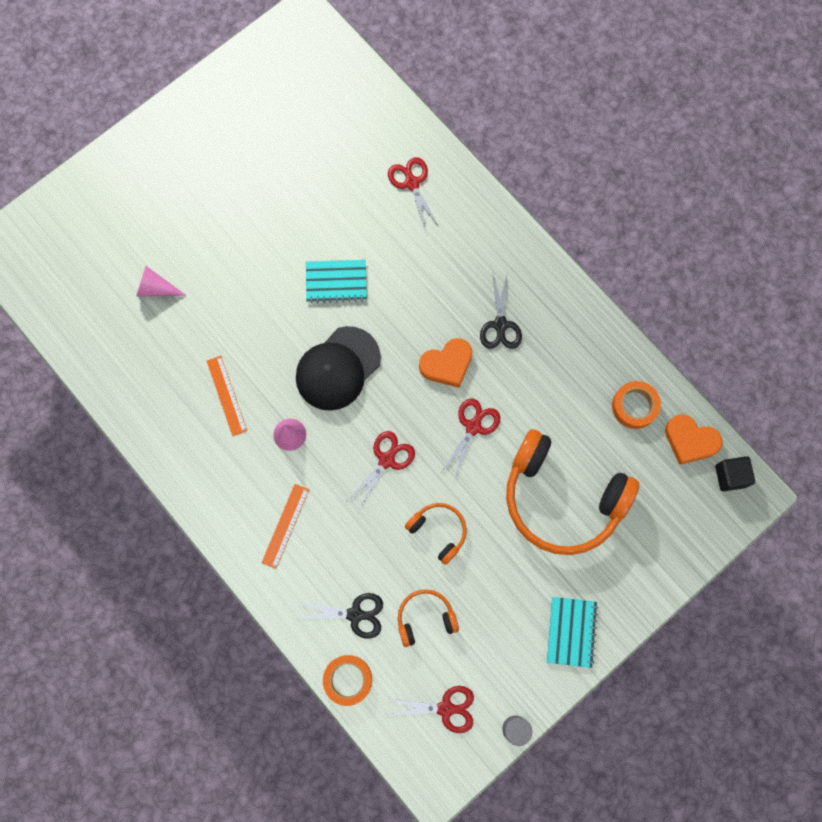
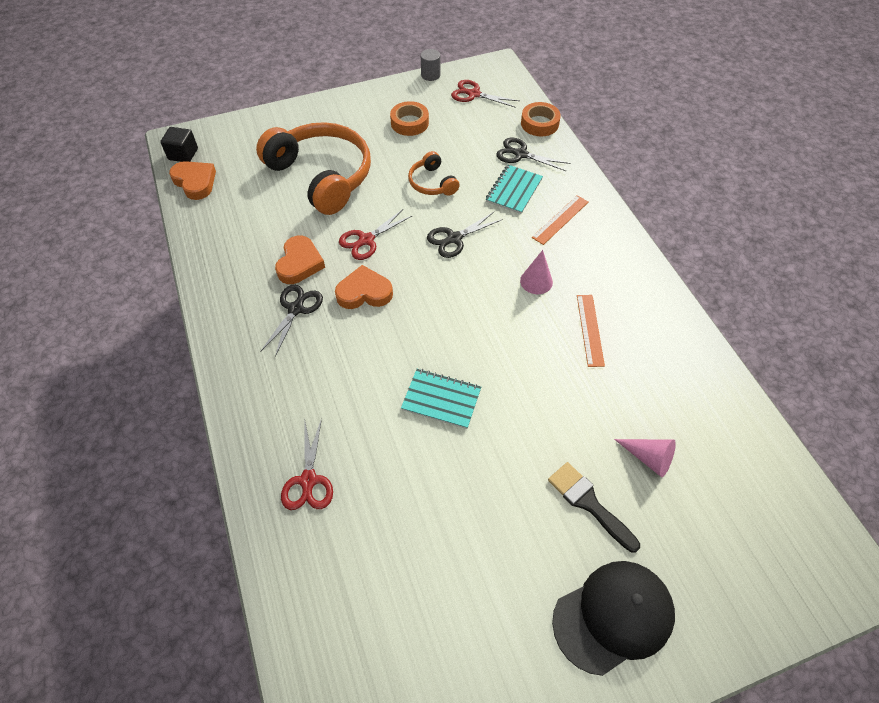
camera: 160 degrees left, 20 degrees down
black cap [296,326,381,411] -> black cap moved to [552,561,675,676]
red scissors [348,431,415,509] -> black scissors [427,212,503,258]
orange headphones [398,589,459,647] -> none
turquoise notebook [547,597,598,668] -> turquoise notebook moved to [486,165,543,214]
orange tape [612,381,661,429] -> orange tape moved to [390,101,429,136]
none -> orange heart [275,236,325,284]
none -> black brush [548,462,640,553]

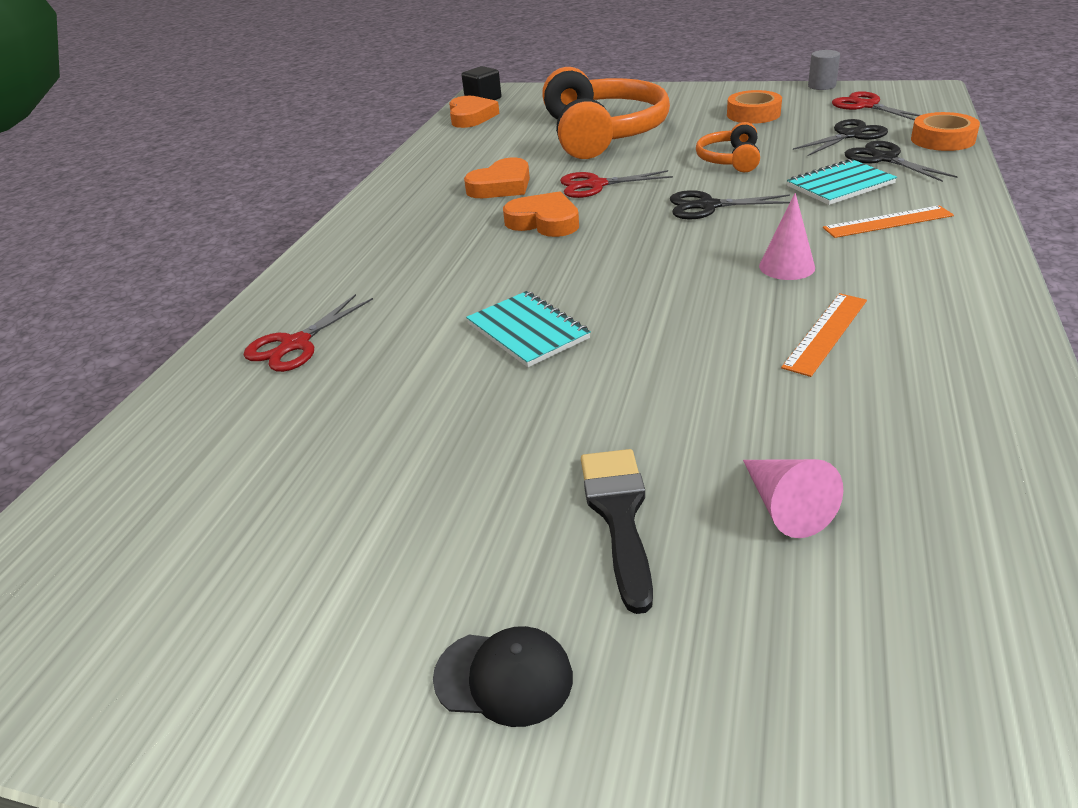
camera: 40 degrees right, 20 degrees down
black scissors [260,285,323,357] -> black scissors moved to [793,119,888,156]
black cap [552,561,675,676] -> black cap [433,626,573,727], size x0.52

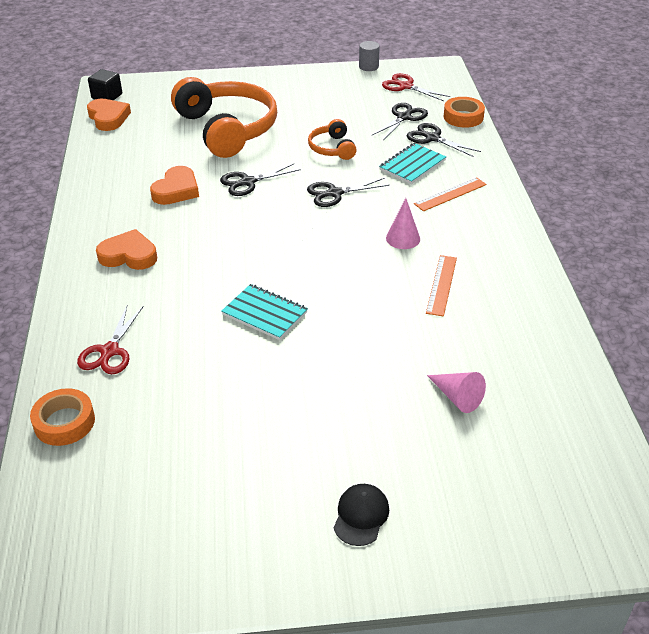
camera: 25 degrees left, 5 degrees up
black cap [433,626,573,727] -> black cap turned 60 degrees counterclockwise [334,484,389,546]
orange heart [503,191,579,237] -> orange heart moved to [96,229,157,270]
red scissors [560,170,673,198] -> black scissors [220,164,301,196]
black brush [581,449,653,614] -> none
orange tape [727,90,782,124] -> orange tape moved to [30,388,95,446]

